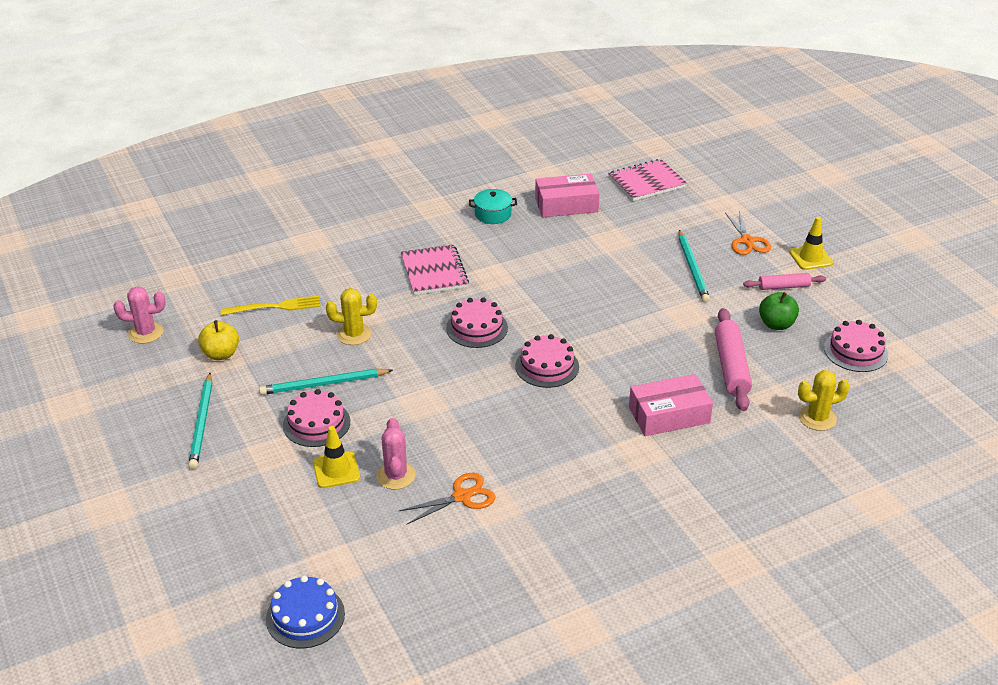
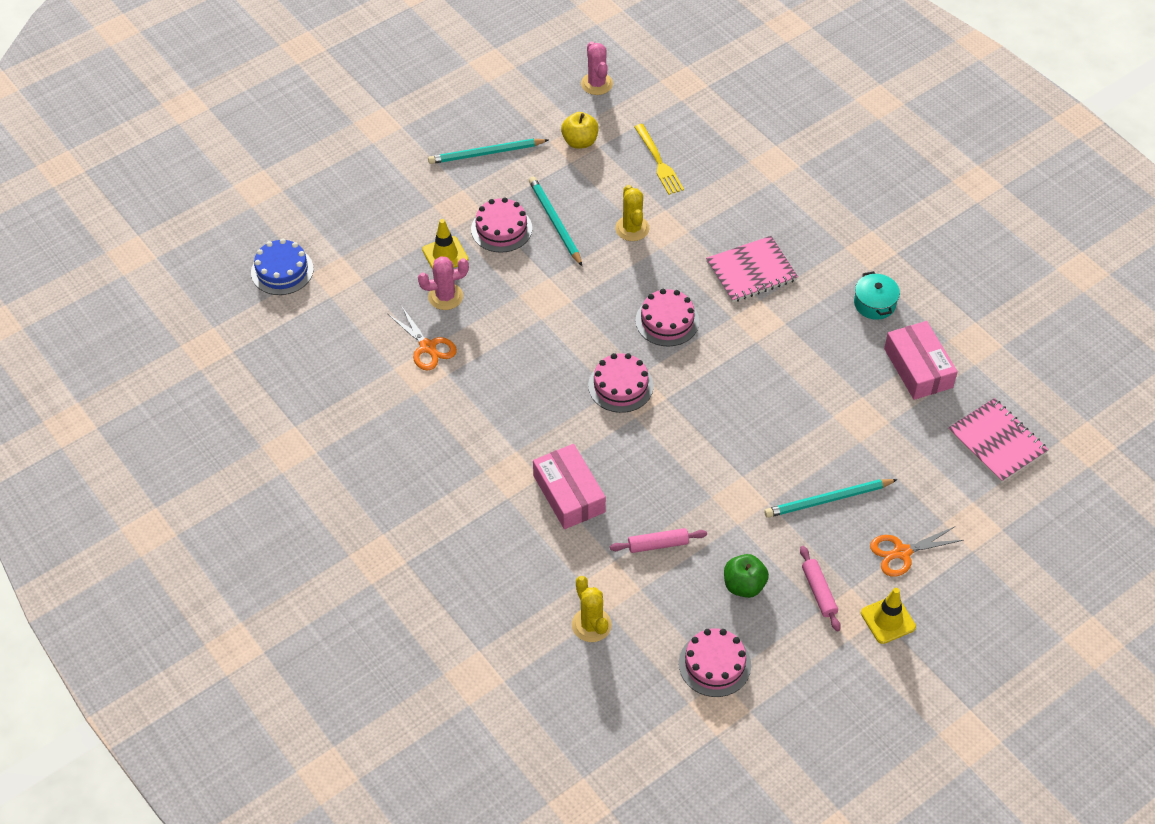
camera: 80 degrees right, 15 degrees up
pink rolling pin [715,308,752,411] -> pink rolling pin [610,528,707,553], size x0.60

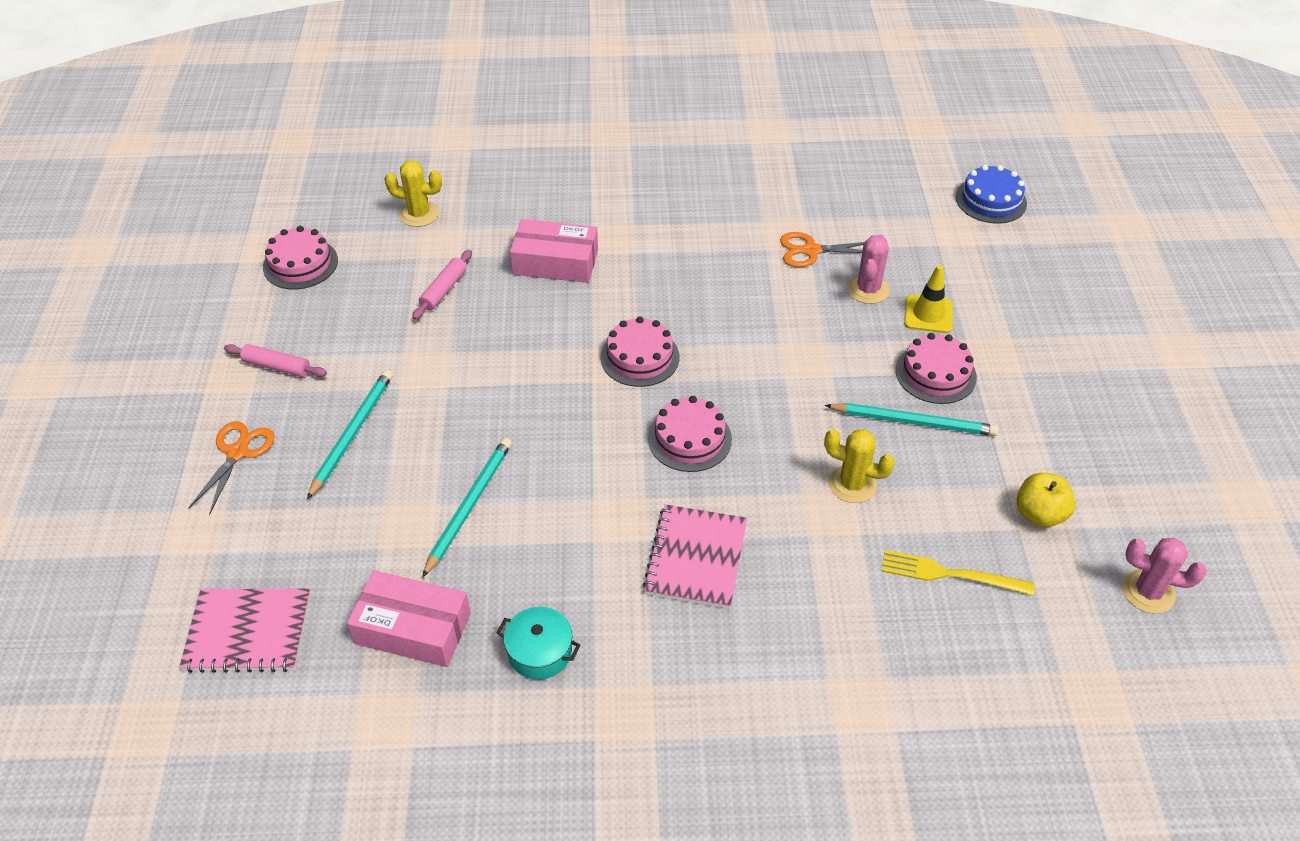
camera: 125 degrees right, 5 degrees down
turquoise pencil [428,139,548,164] -> turquoise pencil moved to [422,438,512,578]
green apple [724,554,769,598] -> none
yellow traffic cone [861,588,916,644] -> none

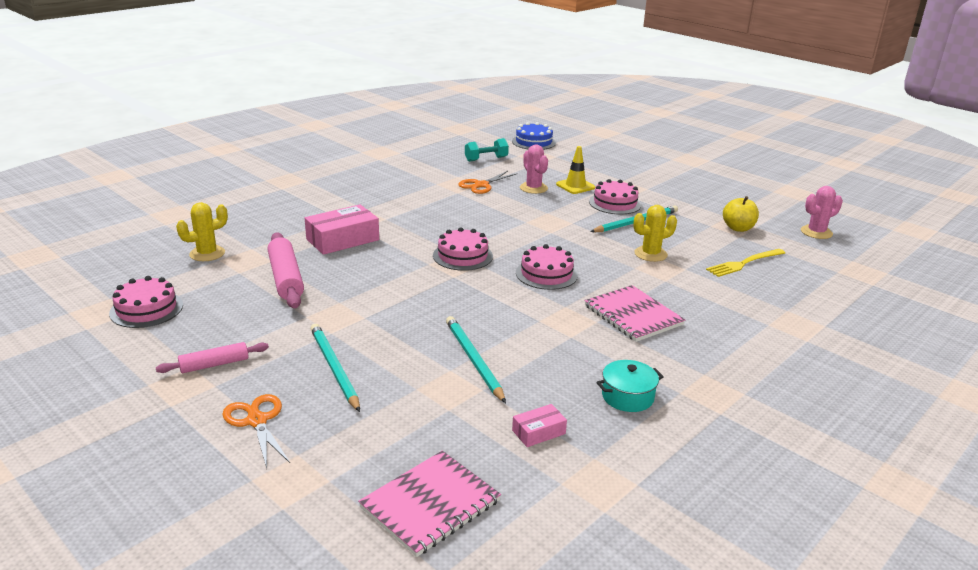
camera: 45 degrees left, 20 degrees down
pink box [347,570,471,667] -> pink box [512,404,567,447], size x0.52
pink rolling pin [412,250,472,320] -> pink rolling pin [268,232,304,308], size x1.68
none -> turquoise dumbbell [465,138,509,162]

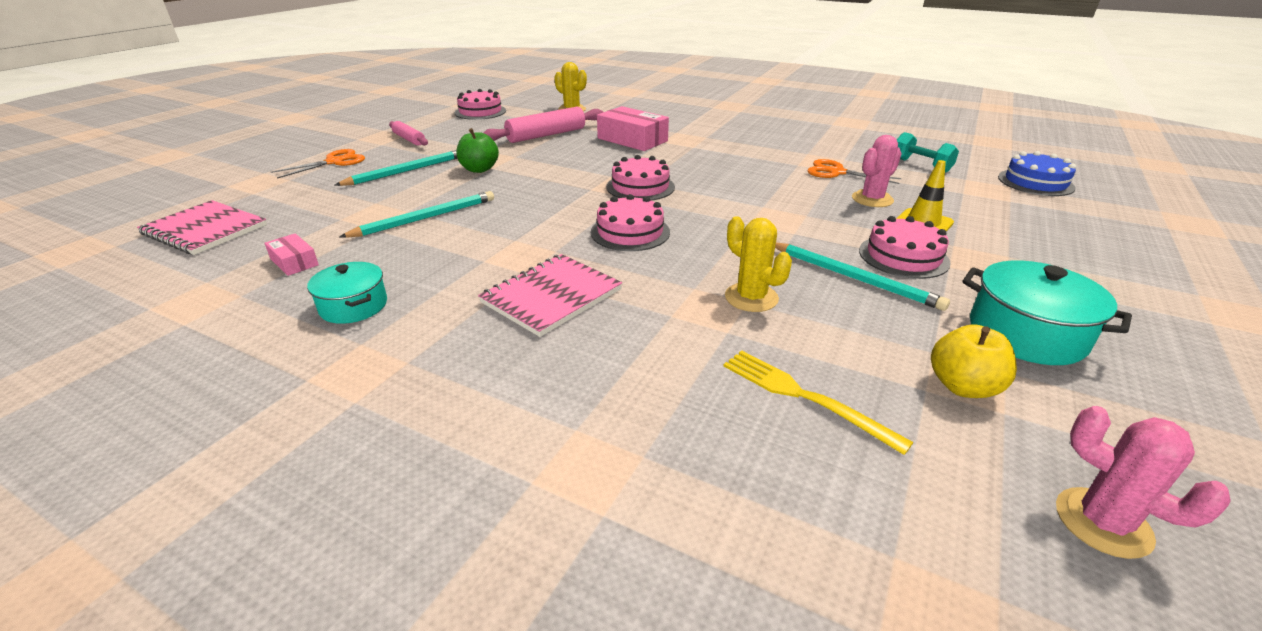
camera: 75 degrees right, 5 degrees up
none -> green apple [456,128,499,173]
none -> turquoise pot [962,261,1132,365]

